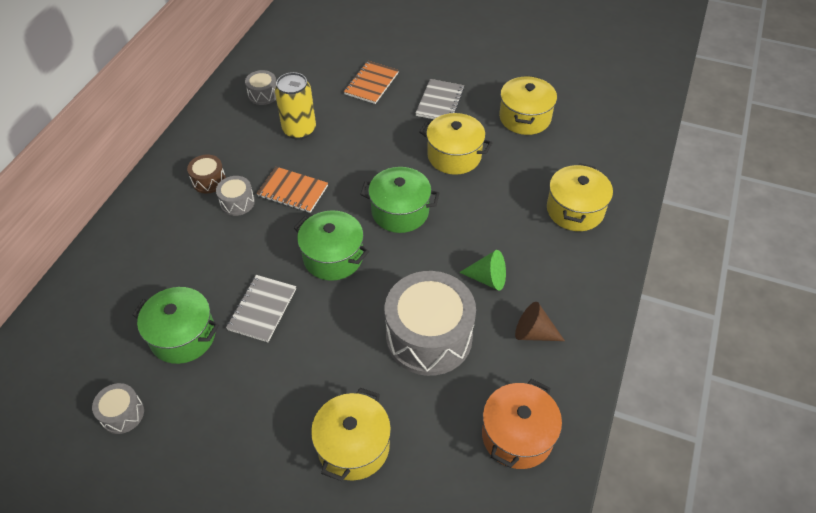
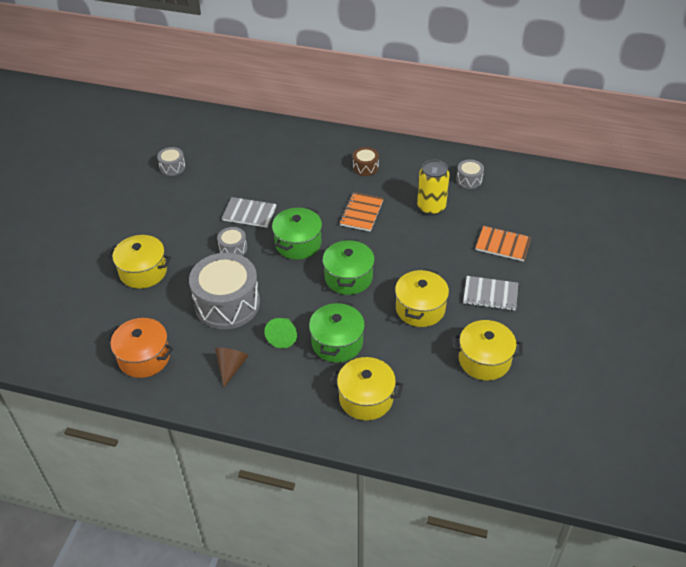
camera: 85 degrees right, 5 degrees down
green pot [132,287,219,364] -> green pot moved to [309,301,365,363]
grey drum [216,176,255,216] -> grey drum moved to [217,227,247,256]

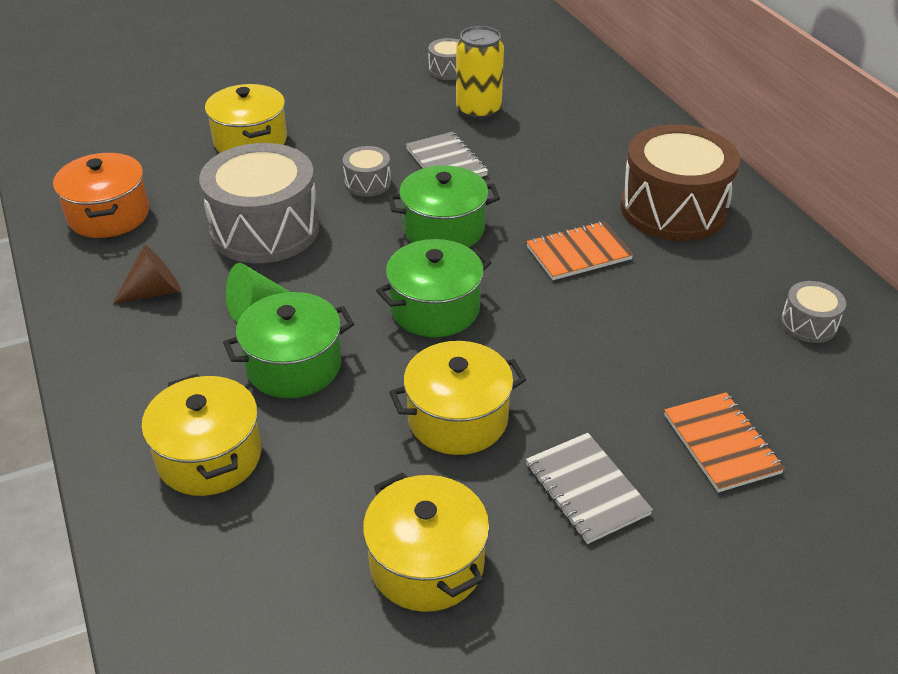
camera: 50 degrees right, 5 degrees down
brown drum [353,147,379,176] -> brown drum [621,124,740,241], size x2.20
yellow can [417,160,450,215] -> yellow can moved to [456,26,504,120]

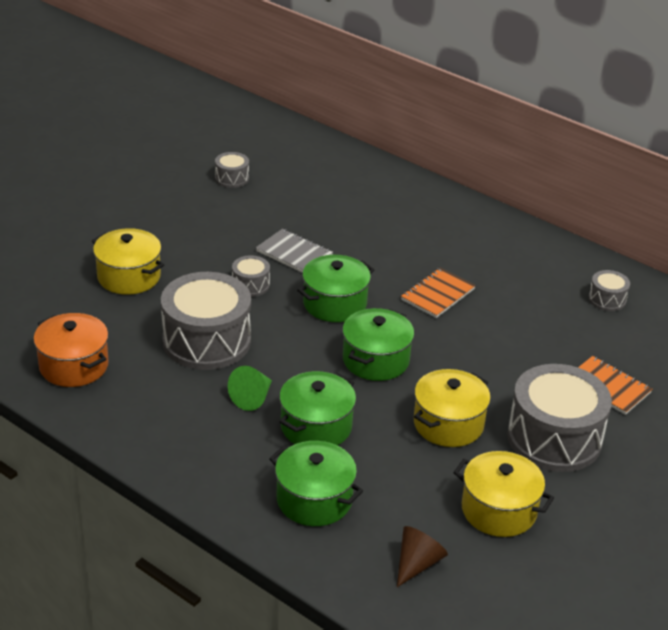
camera: 30 degrees left, 5 degrees down
brown cone [113,245,181,305] -> brown cone moved to [397,526,448,587]
yellow pot [141,374,261,496] -> green pot [269,441,363,526]
yellow can [456,26,504,120] -> none
grey notebook [526,433,653,544] -> grey drum [507,364,612,472]
brown drum [621,124,740,241] -> none

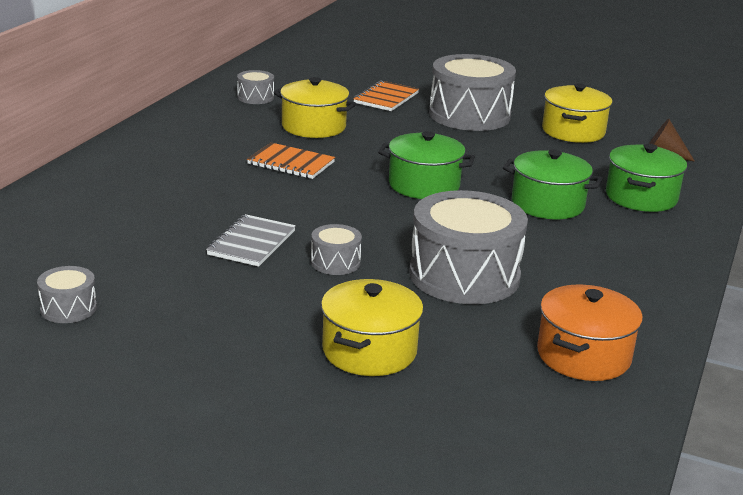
camera: 105 degrees left, 10 degrees down
green cone [228,366,272,411] -> none
green pot [297,255,374,322] -> none
yellow pot [414,369,491,447] -> yellow pot moved to [273,77,357,138]

